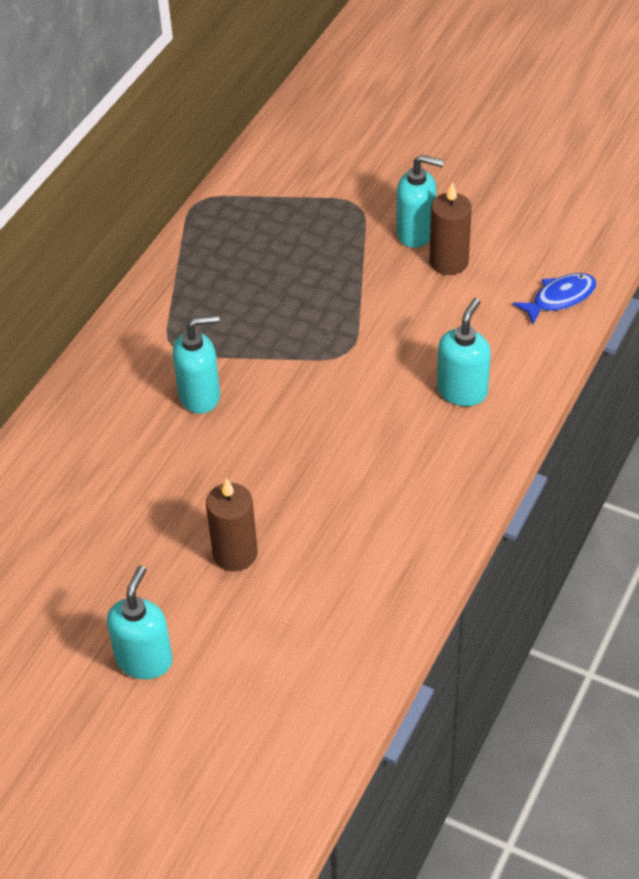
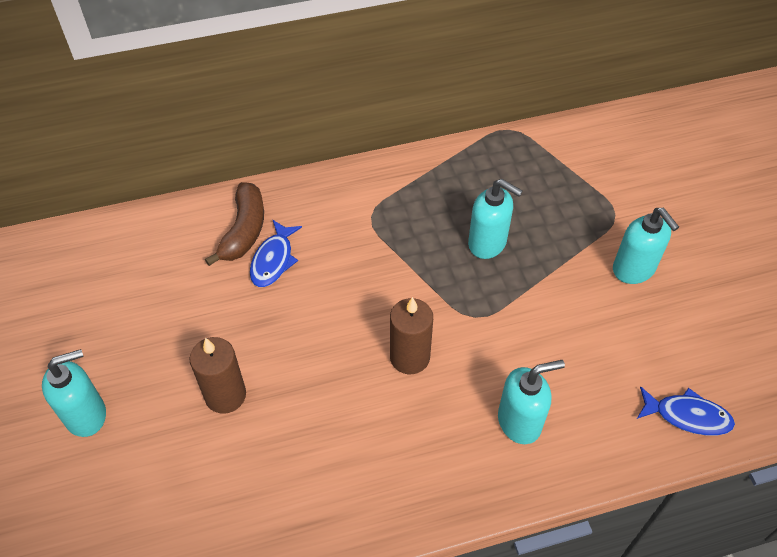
camera: 45 degrees right, 5 degrees up
turquoise soap dispenser [173,315,220,414] -> turquoise soap dispenser moved to [468,179,523,259]
brown candle [430,182,472,275] -> brown candle moved to [390,297,433,374]
none -> brown banana [205,182,264,266]
none -> blue fish [250,220,302,287]

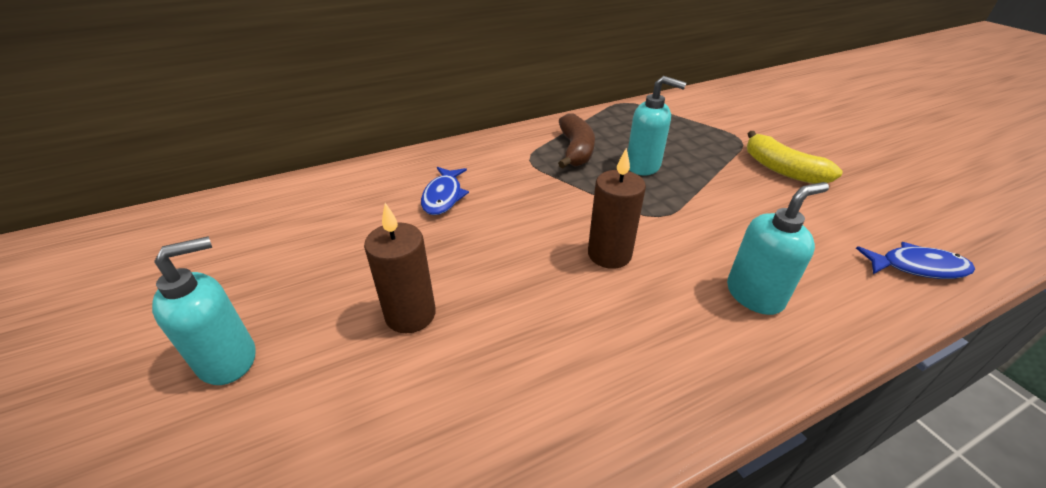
camera: 10 degrees left, 15 degrees down
brown banana [205,182,264,266] -> brown banana moved to [558,114,595,168]
turquoise soap dispenser [613,208,679,284] -> yellow banana [747,131,842,184]

